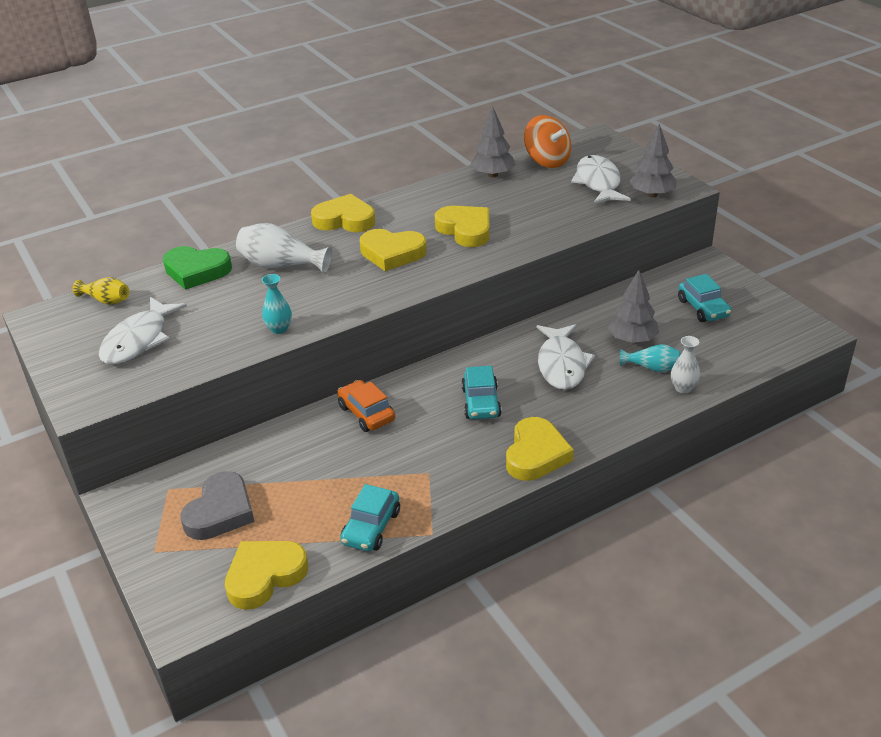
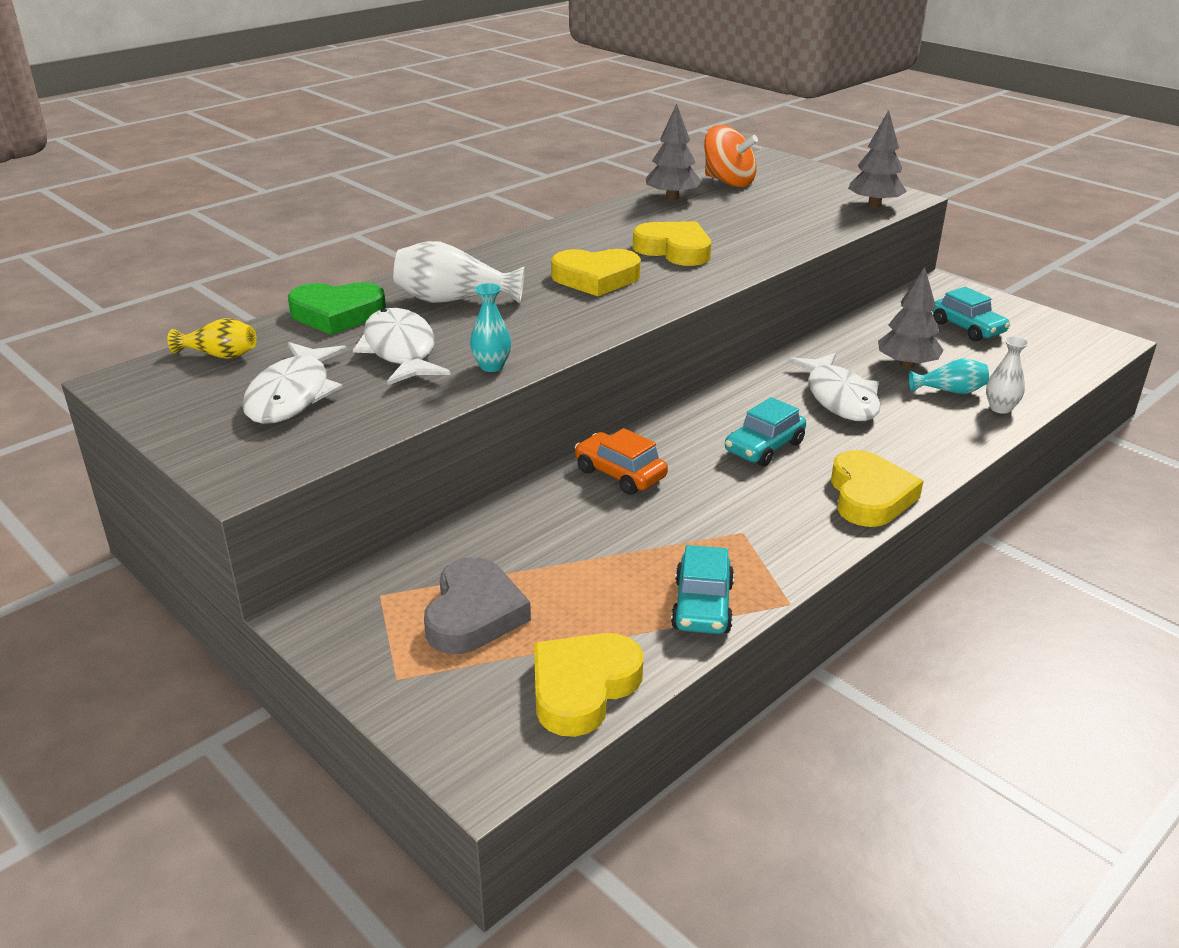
camera: 15 degrees left, 5 degrees down
yellow heart [311,194,375,232] -> none
turquoise car [461,366,502,419] -> turquoise car turned 60 degrees clockwise [725,397,806,467]
white fish [571,155,631,205] -> white fish moved to [353,308,450,385]

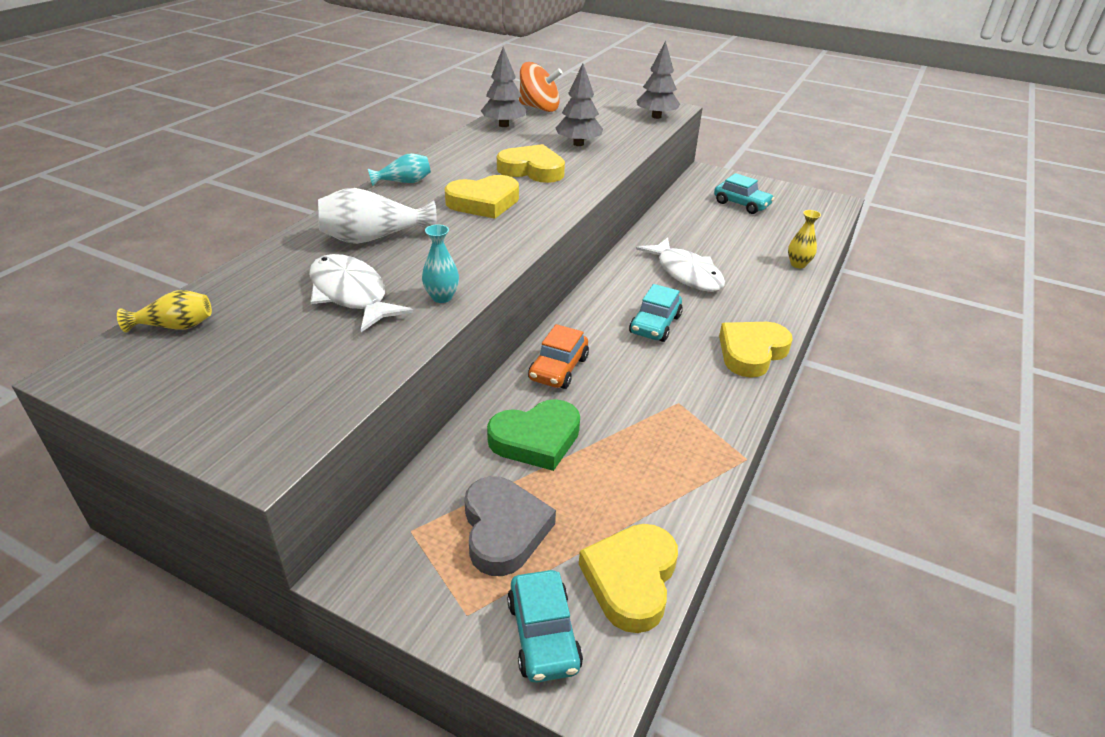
camera: 20 degrees left, 5 degrees up
white fish [242,342,347,424] -> none
green heart [288,282,386,335] -> green heart moved to [487,399,580,471]
orange car [575,428,668,495] -> orange car turned 90 degrees counterclockwise [528,324,589,389]
turquoise car [671,545,734,634] -> turquoise car moved to [507,570,583,683]
yellow heart [831,450,923,527] -> yellow heart turned 120 degrees counterclockwise [719,322,793,378]
grey tree [878,267,944,369] -> grey tree moved to [556,63,603,146]
turquoise vase [909,359,989,394] -> turquoise vase moved to [368,153,431,186]
white vase [986,336,1029,414] -> yellow vase [788,210,821,268]

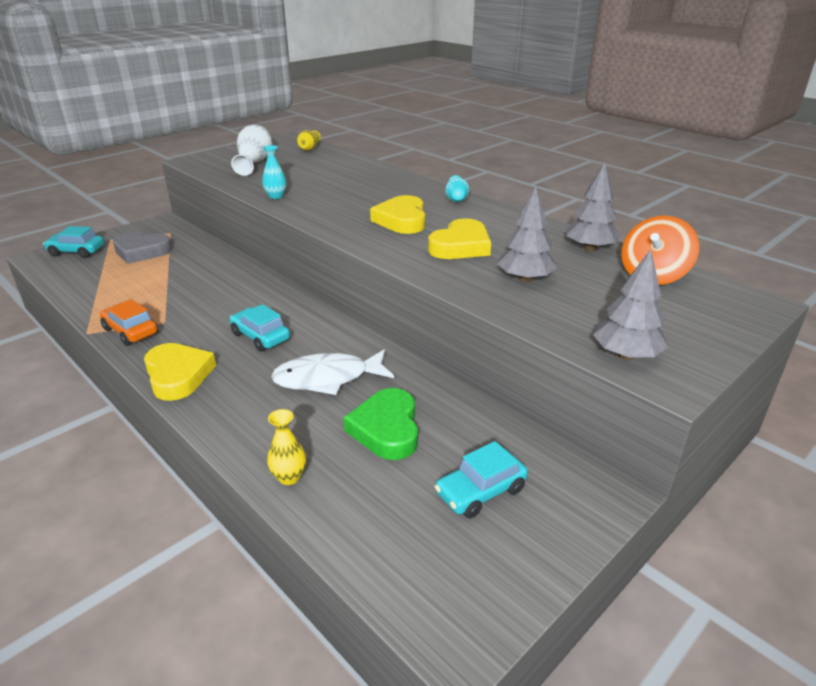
camera: 110 degrees right, 5 degrees down
white fish [309,254,414,332] -> none
white vase [318,188,437,244] -> white vase moved to [231,125,272,176]
green heart [487,399,580,471] -> green heart moved to [343,388,418,460]
orange car [528,324,589,389] -> orange car moved to [100,299,158,346]
yellow heart [579,524,678,633] -> none

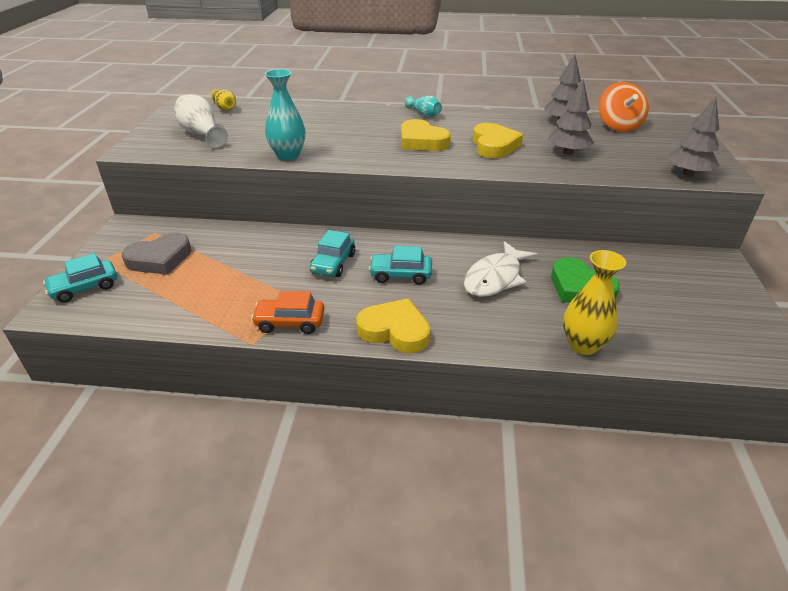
camera: 40 degrees left, 5 degrees up
turquoise vase [262,145,286,199] -> turquoise vase [265,69,306,160], size x1.65
yellow vase [267,409,306,485] -> yellow vase [563,250,626,355], size x1.65
turquoise car [435,441,528,518] -> turquoise car moved to [310,230,355,277]

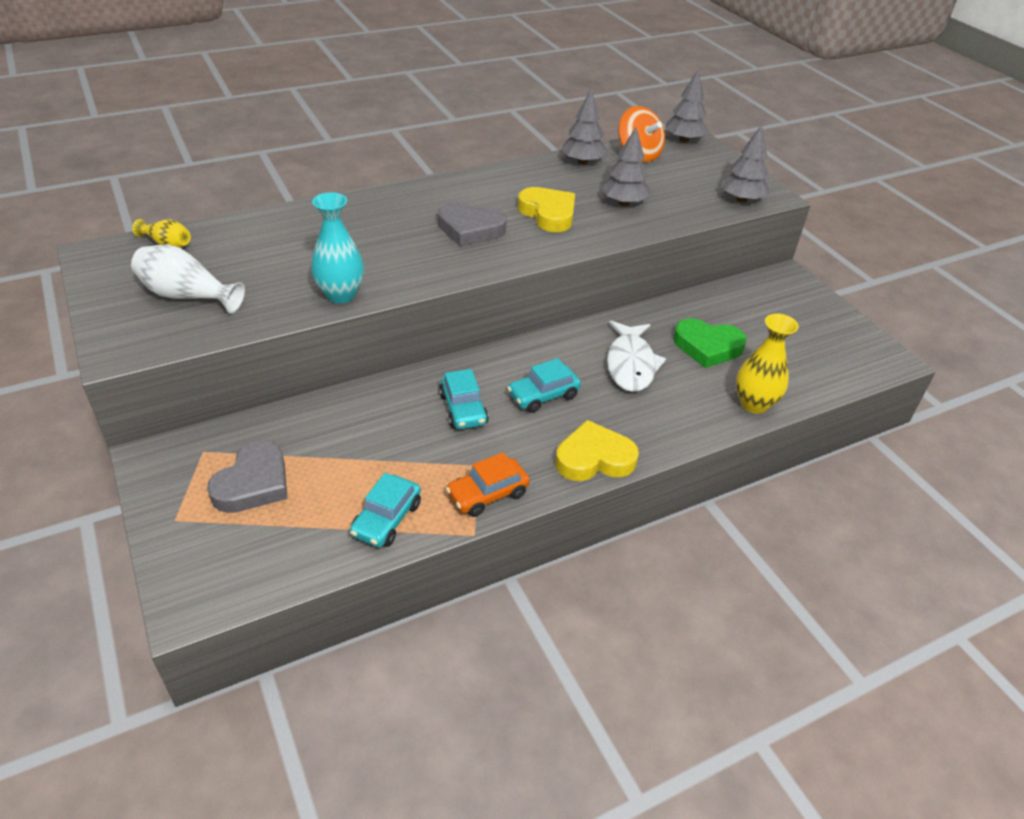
camera: 35 degrees left, 5 degrees up
turquoise car [43,253,117,303] -> turquoise car moved to [350,473,421,547]
yellow heart [401,119,451,151] -> grey heart [438,202,507,247]
turquoise vase [405,95,442,117] -> none
none -> grey tree [665,69,709,143]

